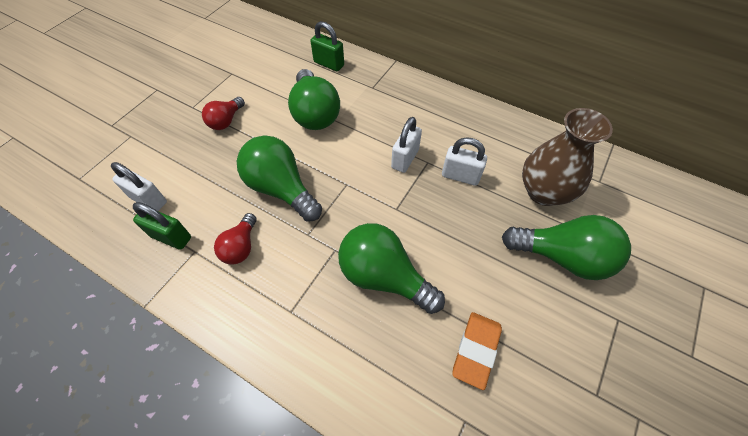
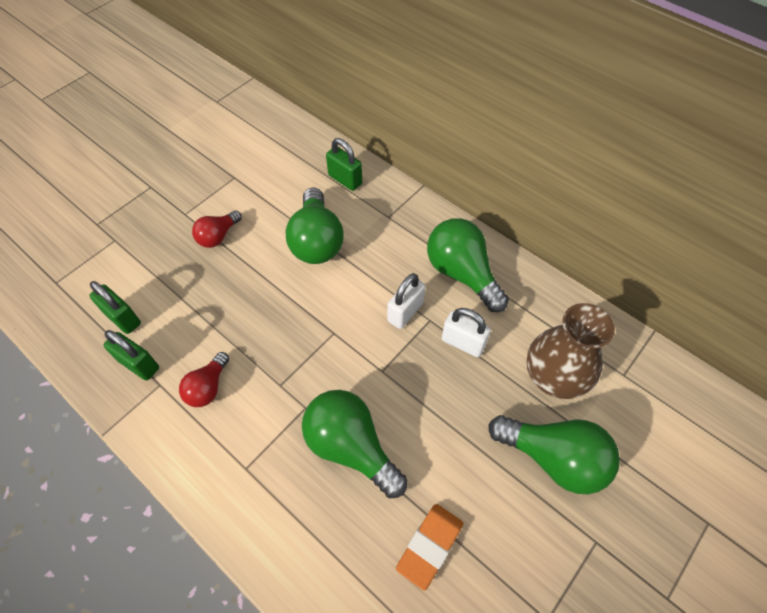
camera: 10 degrees right, 0 degrees up
white padlock [111,162,167,211] -> green padlock [89,281,141,334]
green light bulb [237,136,322,222] -> green light bulb moved to [427,218,509,312]

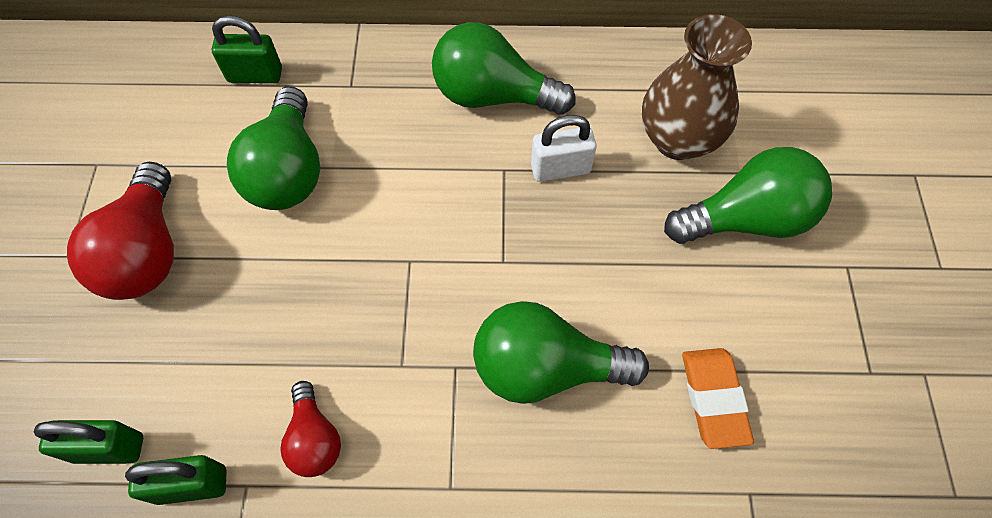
camera: 40 degrees left, 5 degrees up
red light bulb [192,211,242,248] -> red light bulb [67,162,174,300], size x1.78
green light bulb [286,187,343,264] -> green light bulb turned 45 degrees clockwise [227,86,320,210]
white padlock [387,273,426,329] -> none

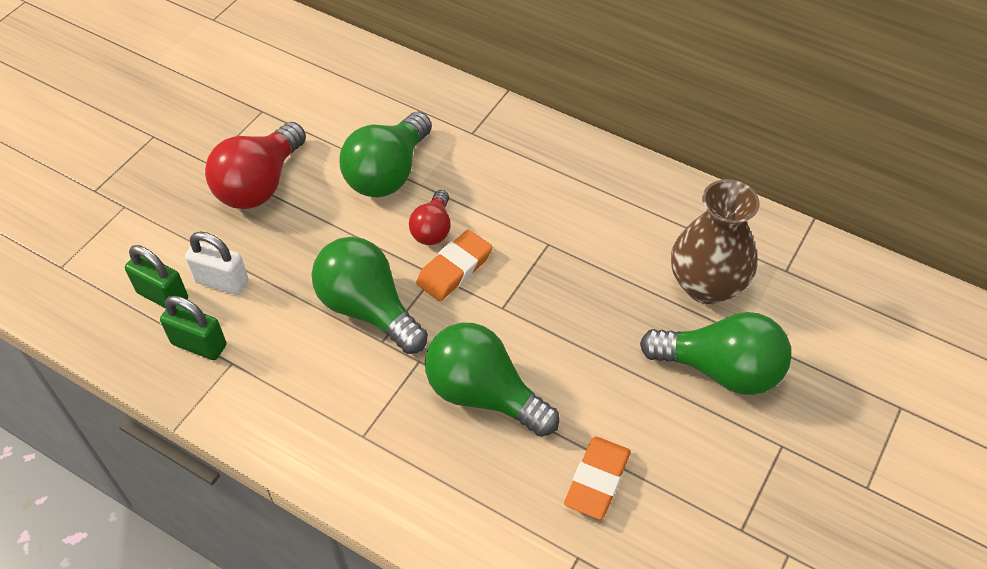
camera: 30 degrees right, 10 degrees down
green padlock [212,15,282,83] -> none
red light bulb [280,381,341,477] -> red light bulb moved to [409,190,451,245]
green light bulb [432,22,576,115] -> green light bulb moved to [311,237,428,354]
white padlock [531,115,597,182] -> white padlock moved to [185,232,249,295]
none -> orange eraser [416,229,492,301]

